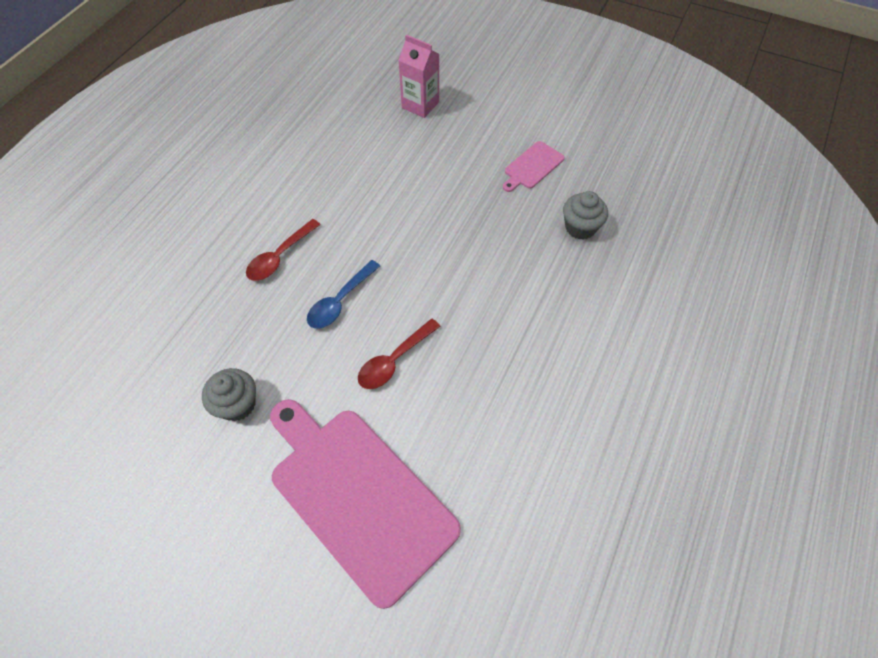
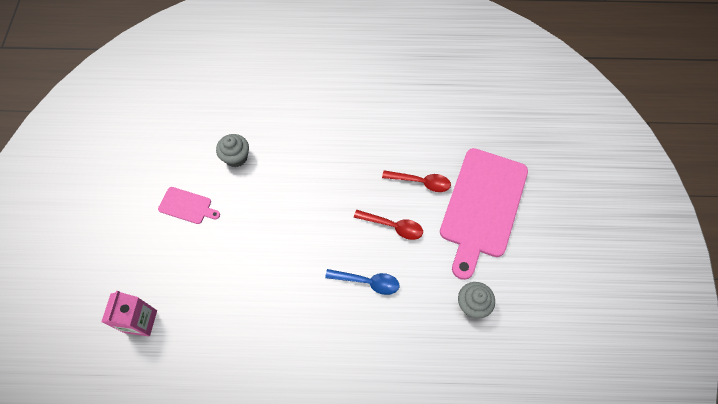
camera: 115 degrees left, 5 degrees up
red spoon [246,219,321,281] -> red spoon moved to [382,170,451,192]

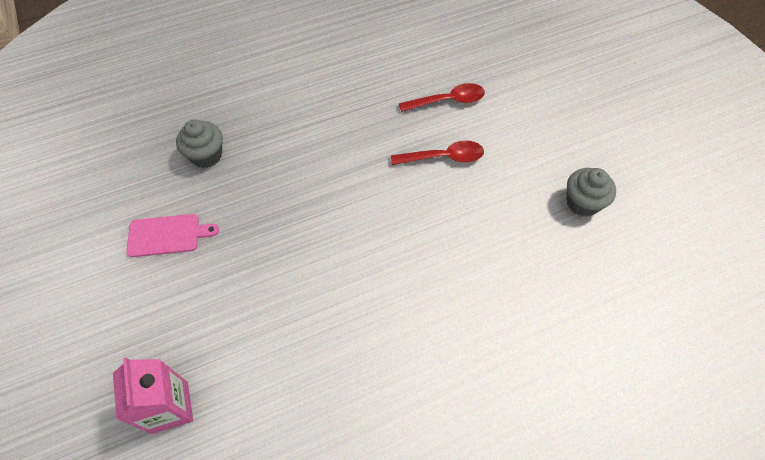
camera: 25 degrees left, 5 degrees down
blue spoon [325,269,399,295] -> none
pink cutting board [440,148,528,280] -> none

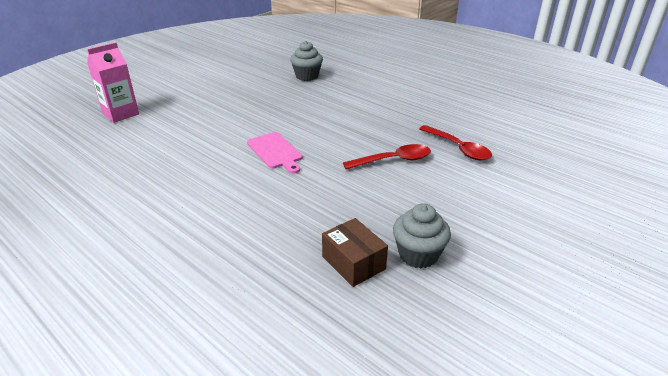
camera: 65 degrees right, 25 degrees down
pink cutting board [126,214,219,257] -> pink cutting board moved to [247,132,303,174]
red spoon [391,141,484,165] -> red spoon turned 75 degrees counterclockwise [343,144,431,170]
none -> brown box [322,218,388,287]

